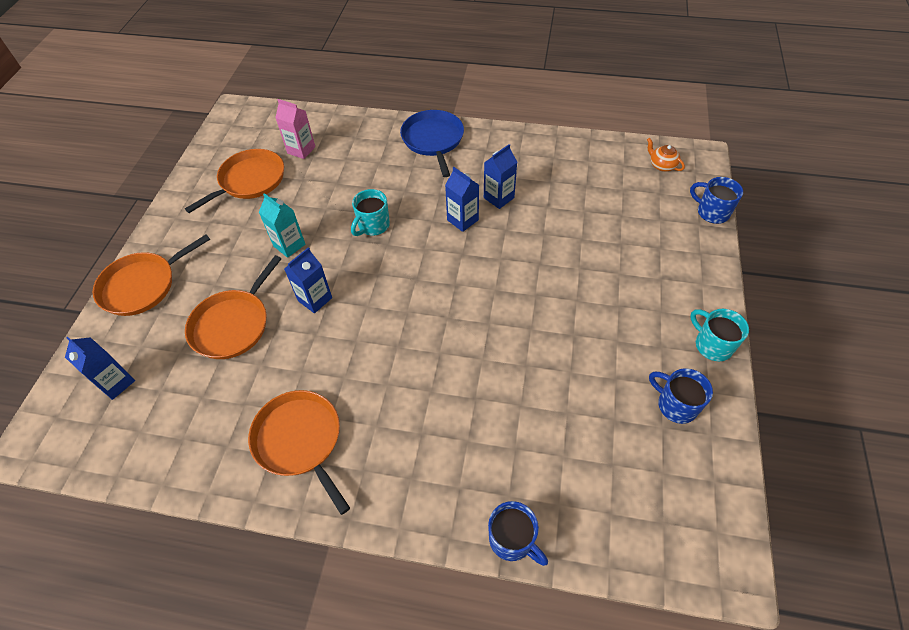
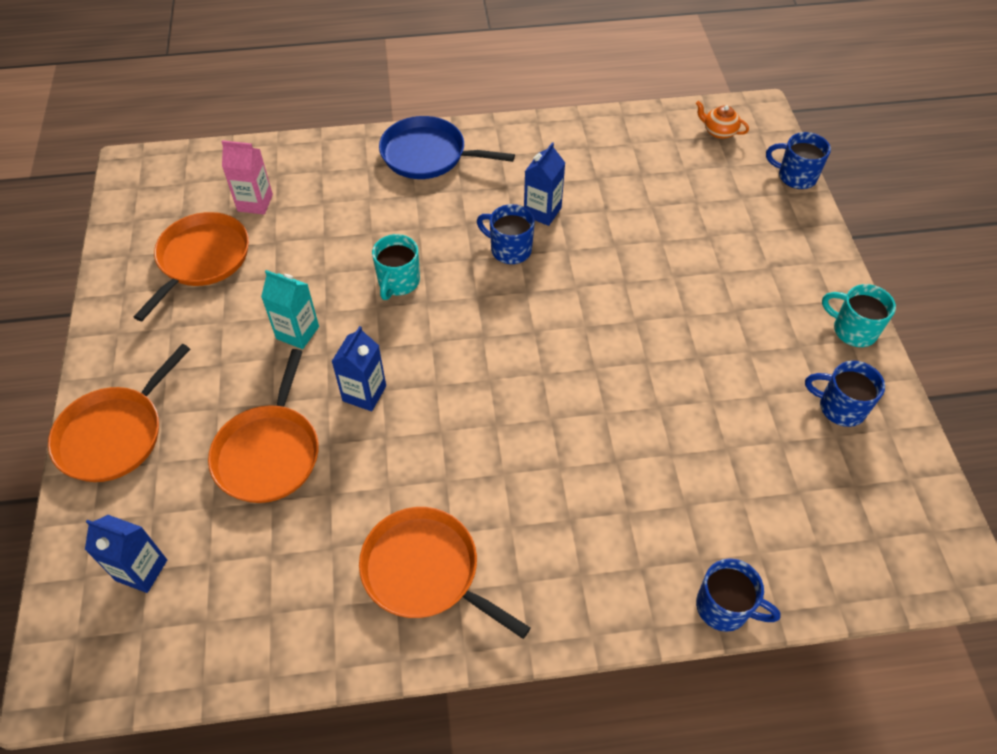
camera: 20 degrees left, 0 degrees up
blue pan [400,110,464,177] -> blue pan turned 45 degrees counterclockwise [379,116,515,179]
blue carton [445,167,479,232] -> blue mug [477,204,535,264]

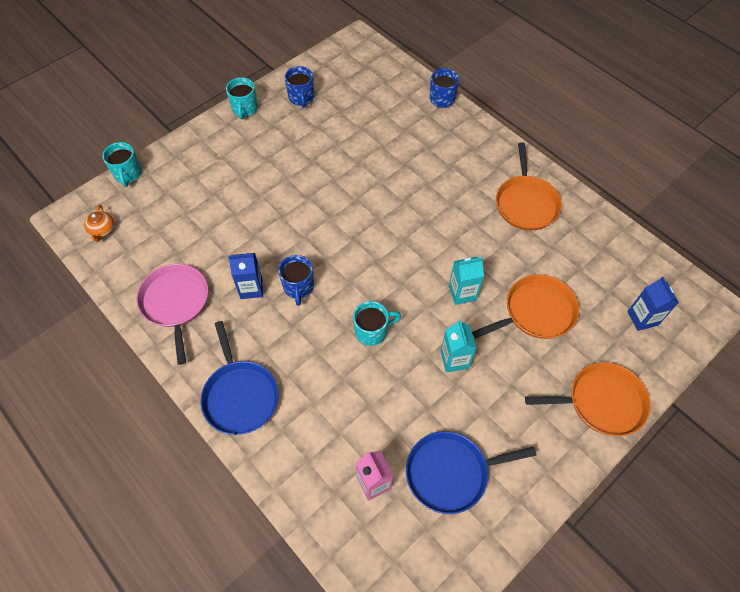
camera: 125 degrees left, 5 degrees up
orange pan [134,212,249,321] -> blue pan [406,431,537,514]
blue carton [331,326,386,411] -> turquoise carton [449,257,484,305]
blue mug [766,132,831,189] -> turquoise mug [102,142,142,187]
none -> pink pan [136,264,208,365]

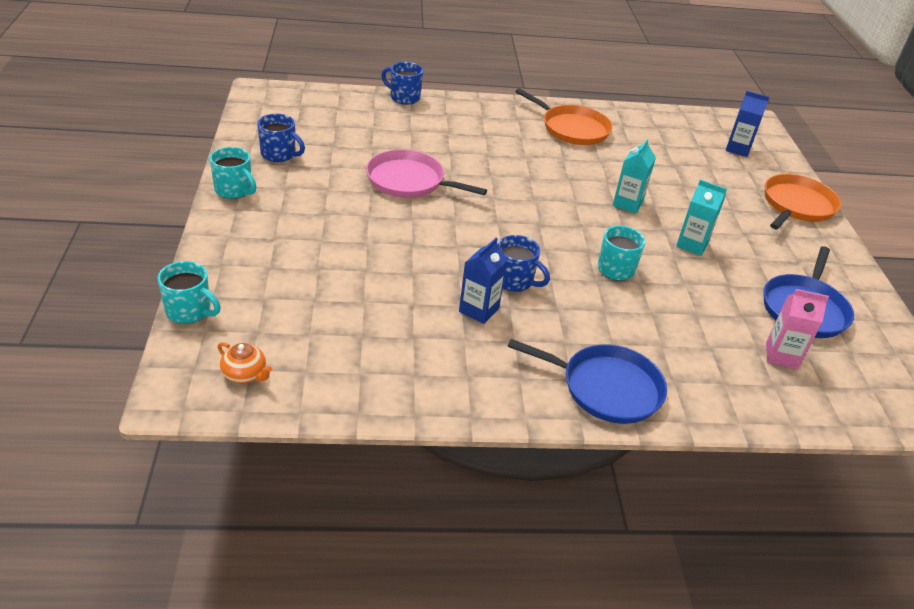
camera: 55 degrees left, 20 degrees down
pink pan [136,264,208,365] -> pink pan moved to [366,149,487,198]
orange pan [472,274,579,339] -> none

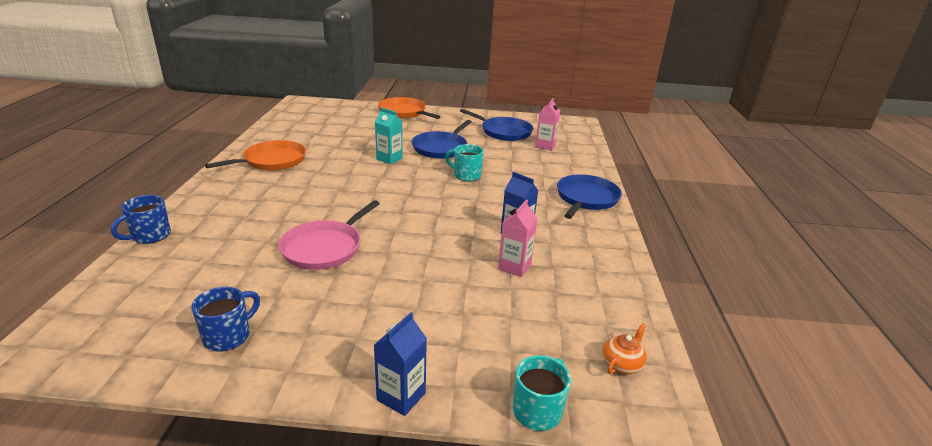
camera: 80 degrees left, 10 degrees down
turquoise mug [210,147,257,199] -> none
blue mug [498,235,550,292] -> none
turquoise carton [676,179,727,256] -> blue pan [412,120,472,159]
blue carton [726,91,770,157] -> blue carton moved to [374,312,427,416]
none -> pink carton [498,200,538,277]

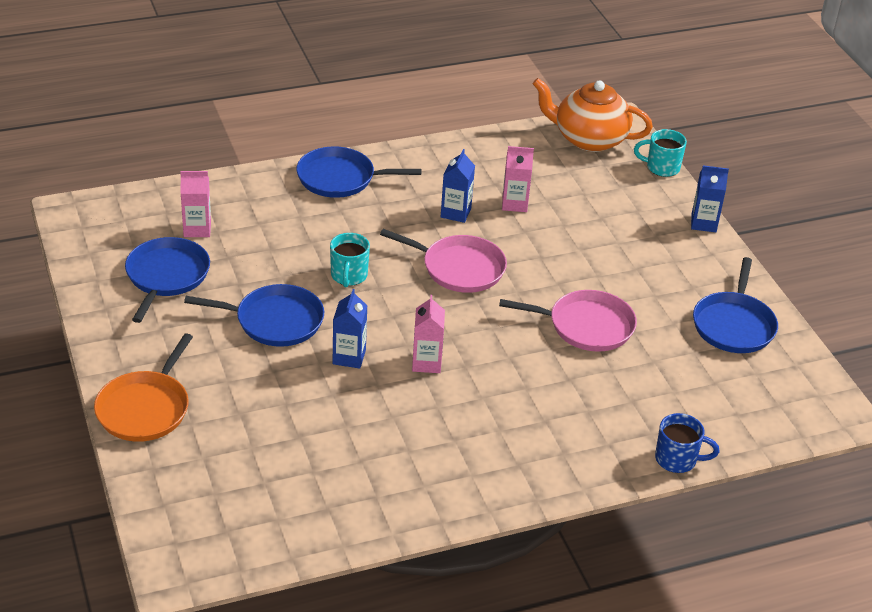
camera: 115 degrees left, 10 degrees up
blue mug [191,287,260,352] -> blue pan [693,257,778,353]
orange pan [205,140,306,170] -> none
turquoise carton [375,107,403,164] -> blue carton [333,289,367,369]
orange teapot [602,323,647,374] -> orange teapot [533,78,653,152], size x2.41
none -> pink pan [380,229,507,293]
none -> pink carton [412,295,445,373]

